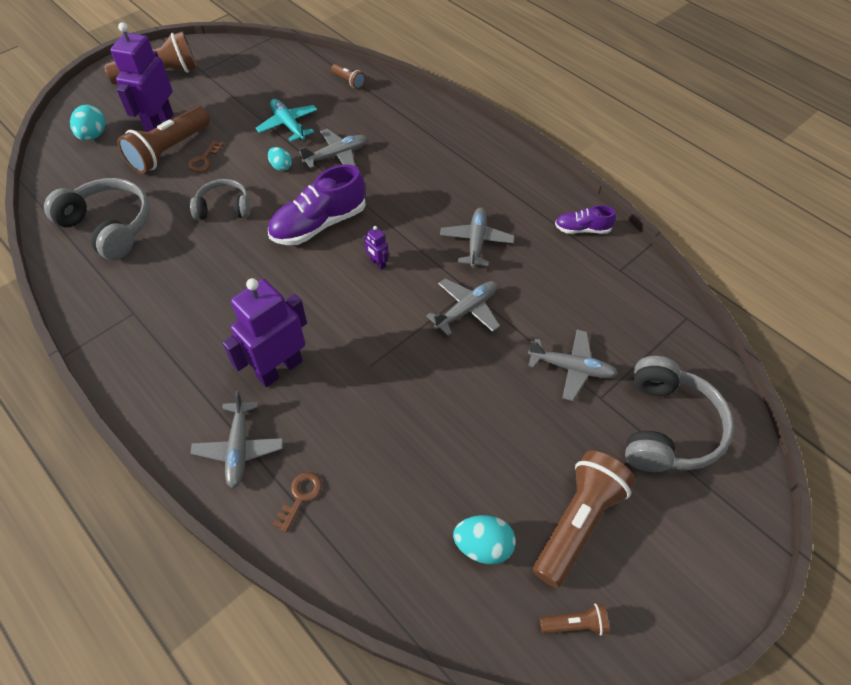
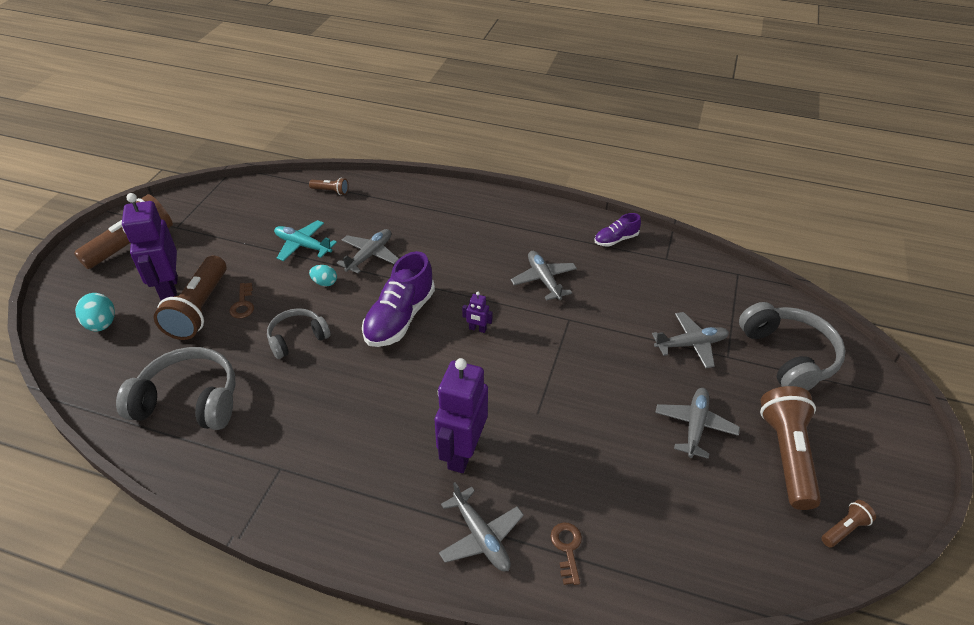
camera: 30 degrees left, 10 degrees down
grey plane [426,278,500,336] -> grey plane moved to [655,388,740,459]
turquoise egg [453,515,516,564] -> none

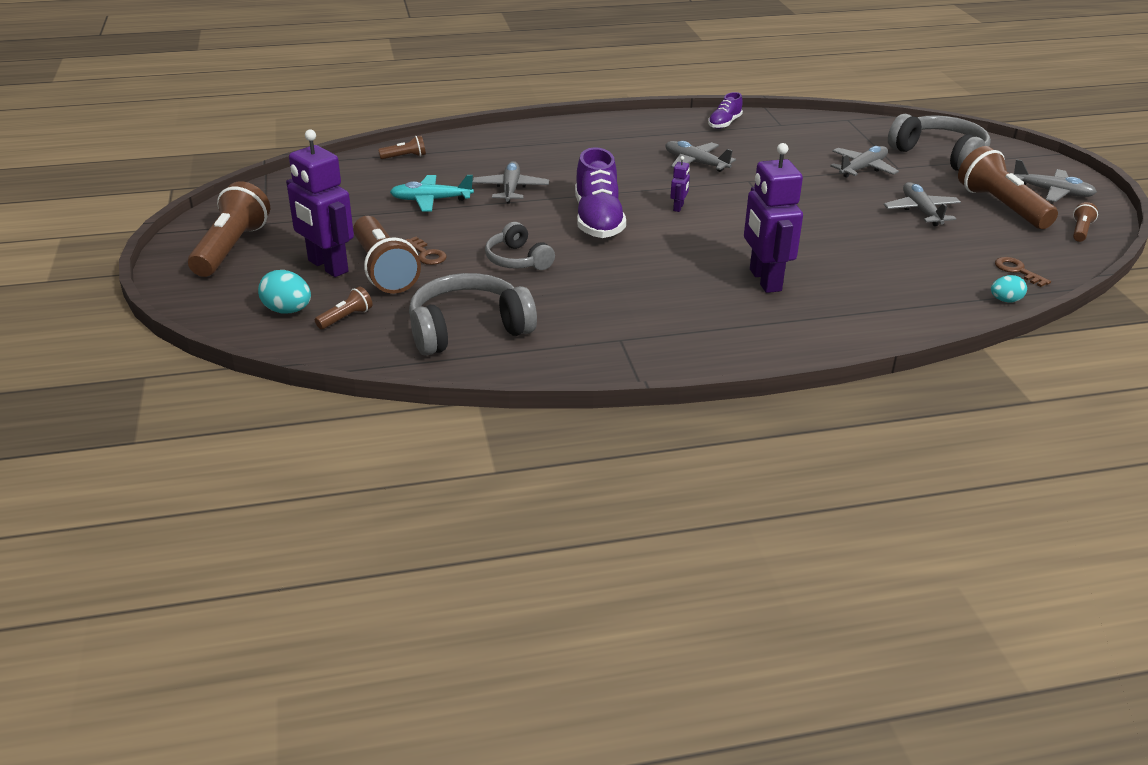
camera: 30 degrees left, 10 degrees down
grey headphones [267,308,330,359] -> grey headphones turned 60 degrees counterclockwise [485,222,555,270]
turquoise egg [309,265,337,287] -> turquoise egg moved to [991,275,1027,303]
grey plane [439,482,524,571] -> grey plane moved to [1012,159,1097,202]
purple robot [462,292,493,333] -> purple robot turned 60 degrees counterclockwise [670,156,690,212]
brown key [550,523,582,585] -> brown key moved to [995,257,1051,287]
none -> brown flashlight [315,286,372,329]

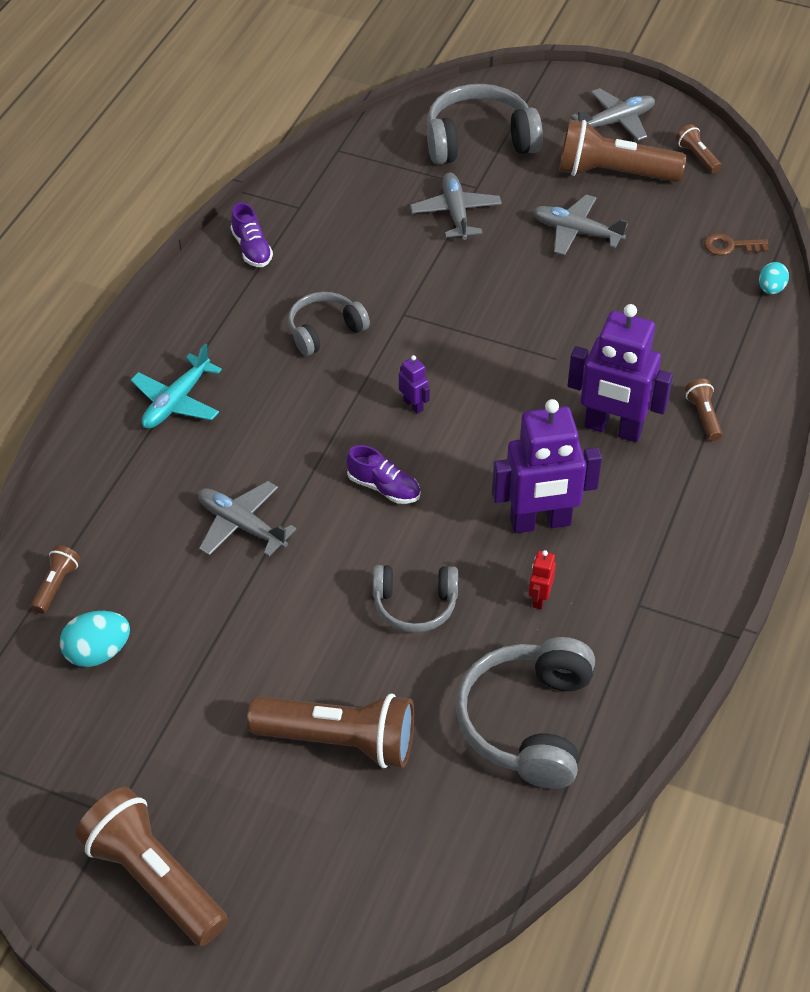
camera: 55 degrees left, 15 degrees up
turquoise egg [258,270,311,313] -> turquoise egg moved to [60,611,130,667]
purple robot [286,129,354,277] -> purple robot moved to [492,399,602,533]
brown flashlight [315,286,372,329] -> brown flashlight moved to [685,379,722,441]
turquoise plane [390,175,474,212] -> turquoise plane moved to [131,344,222,429]
brown key [406,237,447,265] -> none
purple shoe [575,147,626,238] -> purple shoe [346,445,420,504], size x0.54
grey plane [666,141,736,172] -> grey headphones [288,292,370,356]
none -> red robot [529,550,556,609]

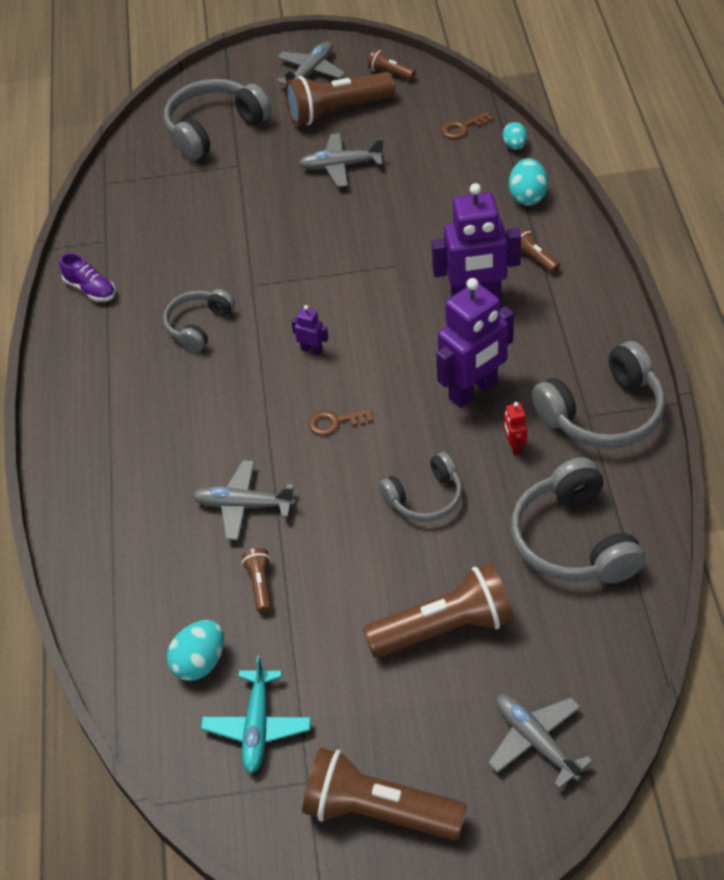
camera: 25 degrees left, 0 degrees up
brown flashlight [31,545,80,614] -> brown flashlight moved to [242,548,272,613]
turquoise plane [131,344,222,429] -> turquoise plane moved to [201,655,311,774]
purple shoe [346,445,420,504] -> brown key [308,408,373,436]
grey plane [410,172,502,240] -> grey plane moved to [488,694,593,789]
none -> turquoise egg [509,158,548,206]
none -> grey headphones [532,341,665,449]

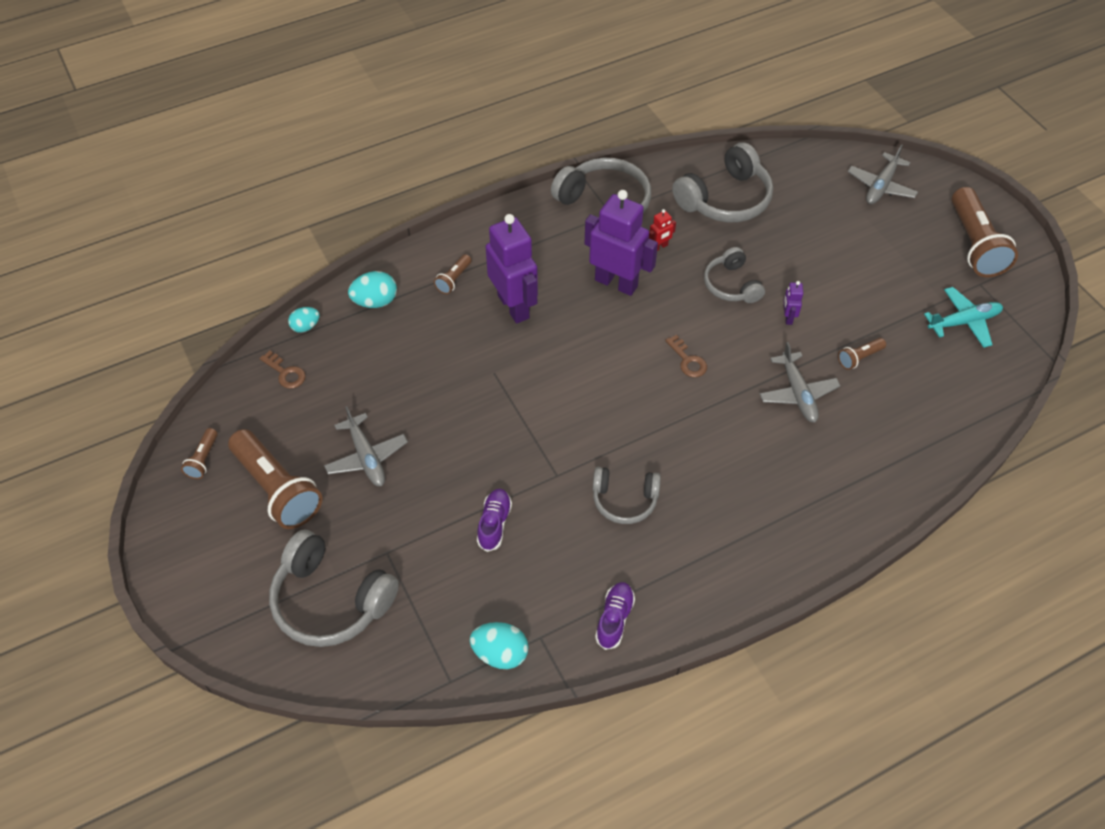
camera: 115 degrees left, 5 degrees up
turquoise egg [167,620,224,681] -> turquoise egg moved to [470,622,529,669]
grey plane [276,42,345,85] -> none
purple robot [292,305,328,355] -> purple robot moved to [783,281,803,325]
brown flashlight [362,563,514,658] -> none
grey headphones [379,452,462,522] -> grey headphones turned 150 degrees counterclockwise [704,247,765,303]
none -> purple shoe [477,489,512,552]

